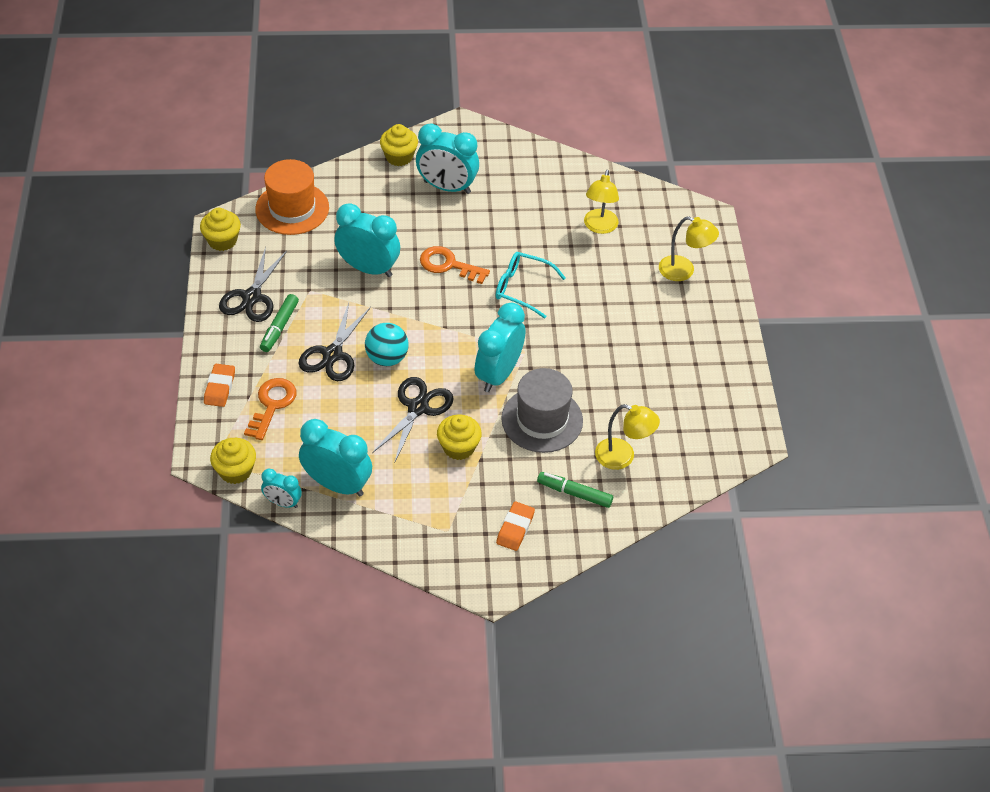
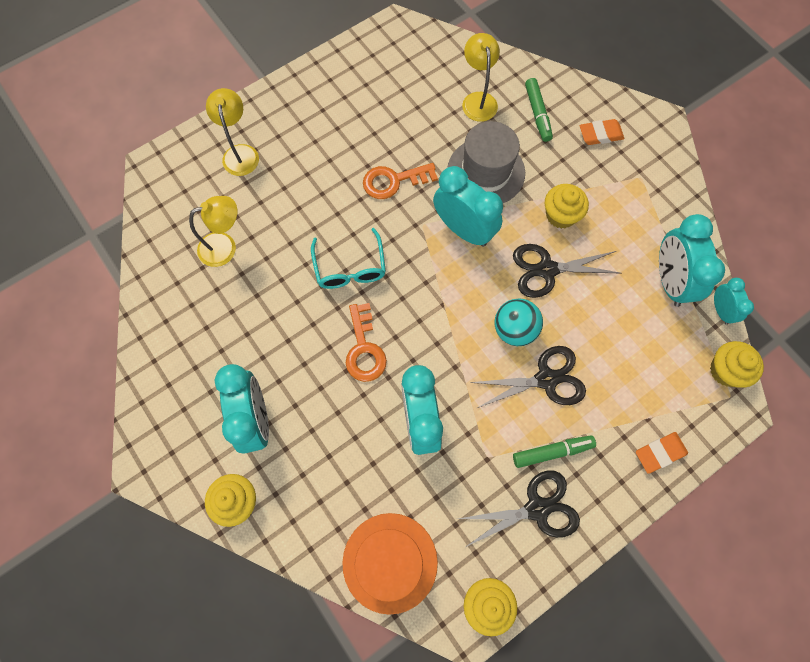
camera: 120 degrees left, 20 degrees up
orange key [244,378,297,440] -> orange key moved to [363,163,438,199]
turquoise clock [475,303,526,392] -> turquoise clock turned 135 degrees counterclockwise [433,166,503,247]

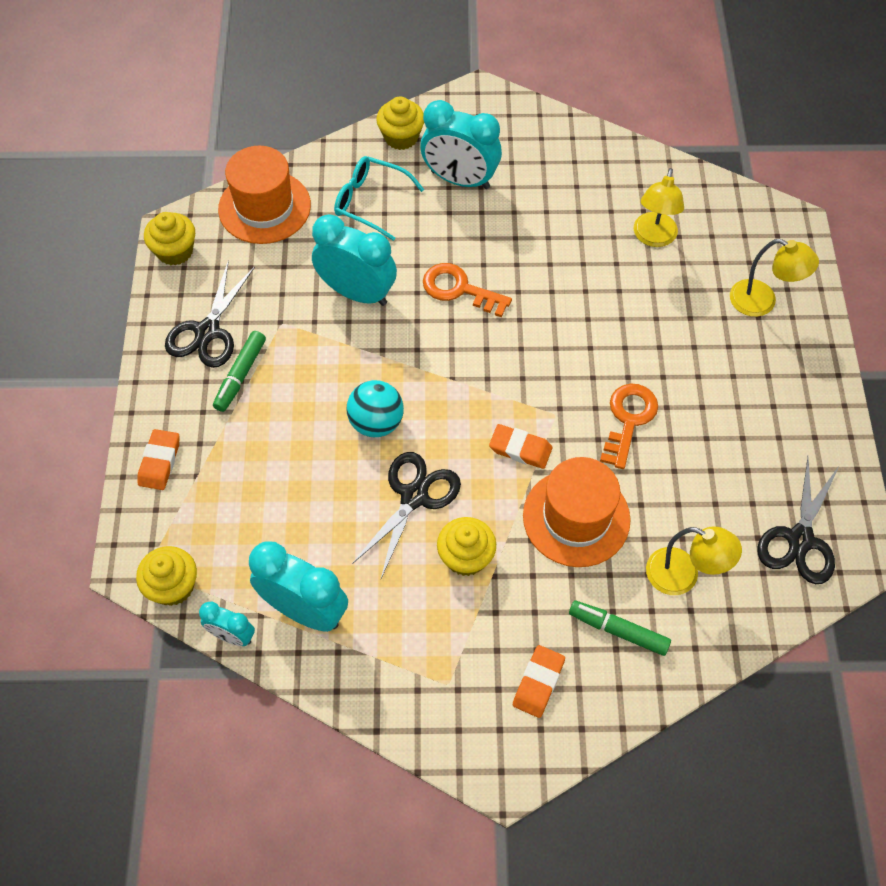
camera: 125 degrees right, 10 degrees down
turquoise glasses [311,228,386,289] -> turquoise glasses moved to [334,156,424,241]
turquoise clock [433,166,503,247] -> orange eraser [489,424,552,469]
grey hat [448,121,525,203] -> orange hat [523,457,631,567]
black scissors [469,346,586,408] -> black scissors moved to [757,457,840,584]

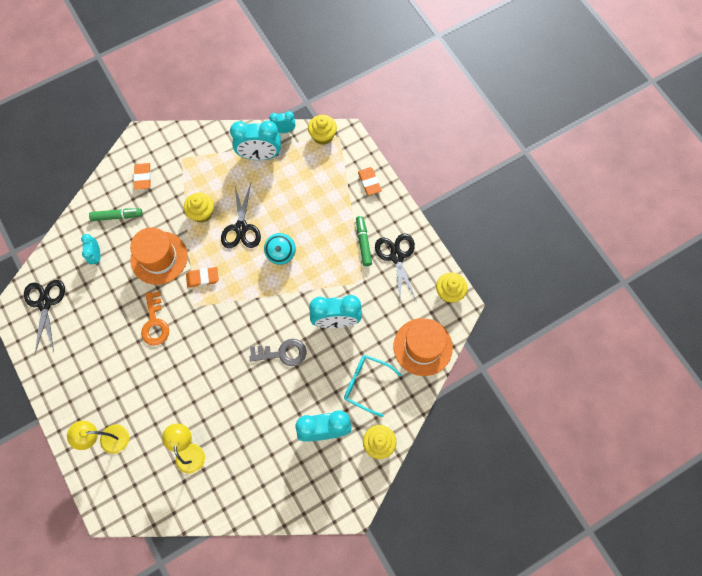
camera: 150 degrees right, 10 degrees up
turquoise glasses [334,156,424,241] -> turquoise glasses turned 150 degrees counterclockwise [344,355,401,417]
orange key [423,263,512,317] -> grey key [249,339,307,366]
yellow lamp [646,526,742,595] -> turquoise clock [81,234,100,266]

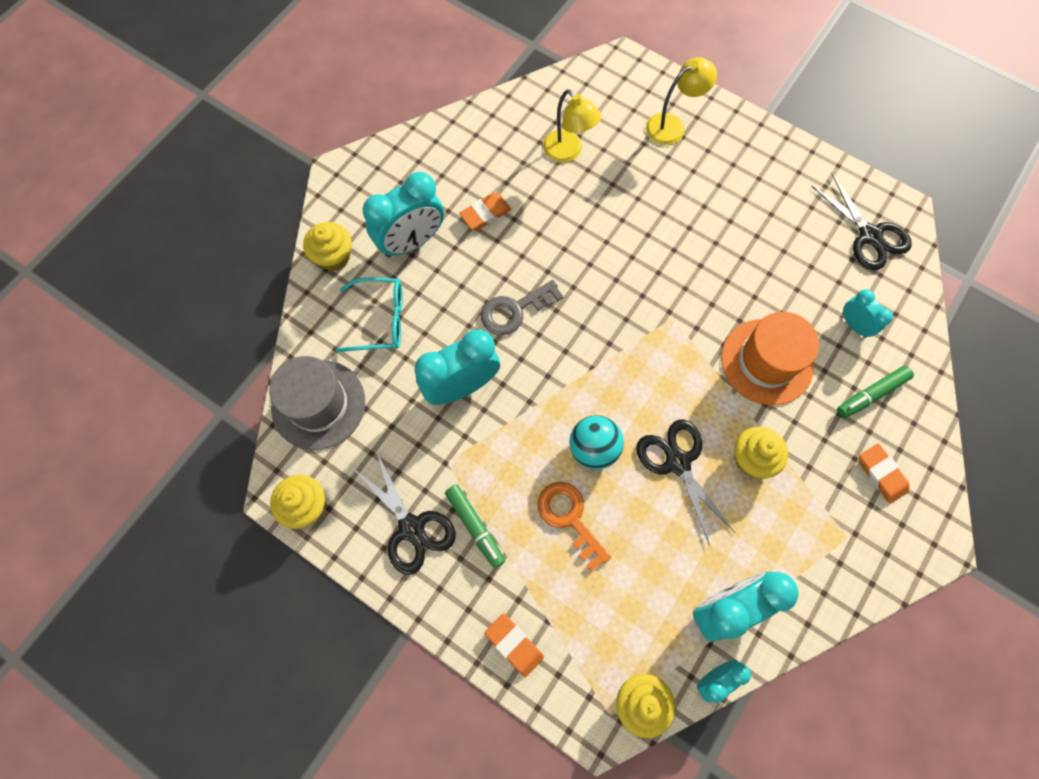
camera: 155 degrees right, 0 degrees up
orange key [141,291,169,346] -> orange key moved to [538,482,611,571]
orange eraser [186,267,219,288] -> orange eraser moved to [459,193,512,230]
orange hat [394,318,453,376] -> grey hat [269,356,365,450]

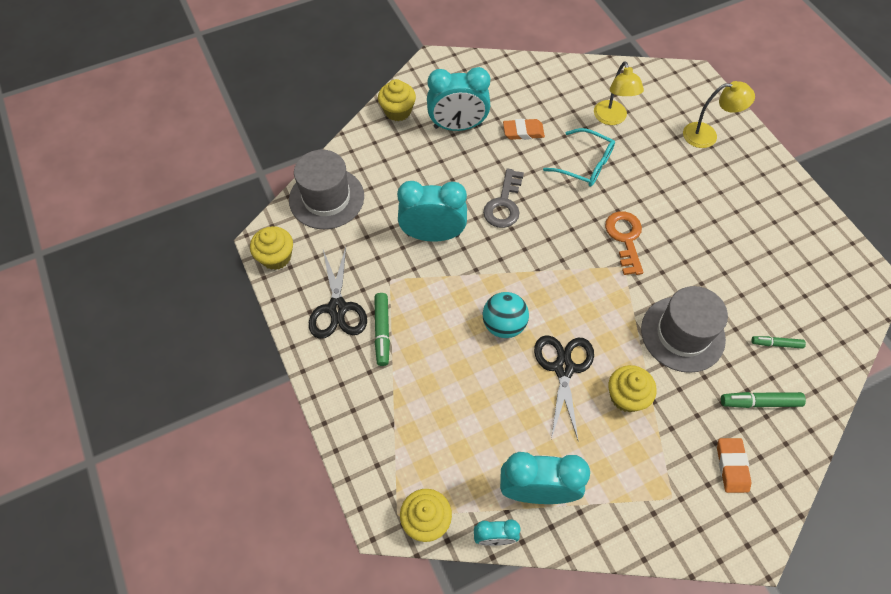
camera: 30 degrees right, 10 degrees down
turquoise glasses [335,277,403,352] -> turquoise glasses moved to [543,128,615,187]
grey key [481,280,563,335] -> grey key turned 75 degrees counterclockwise [483,169,524,228]
orange eraser [484,613,544,677] -> none
orange key [538,482,611,571] -> orange key moved to [605,211,643,275]
orange hat [721,312,819,405] -> grey hat [641,286,728,373]
black scissors [811,173,912,270] -> none
turquoise clock [843,289,893,338] -> green marker [751,336,806,349]

